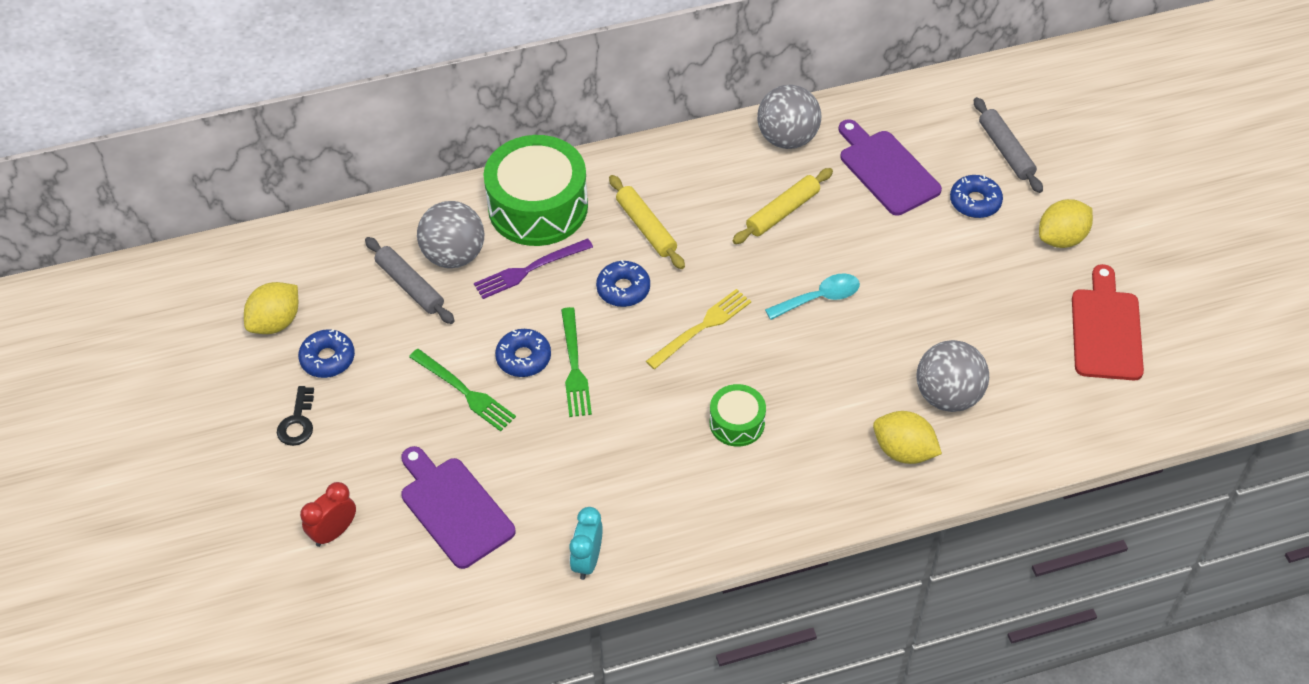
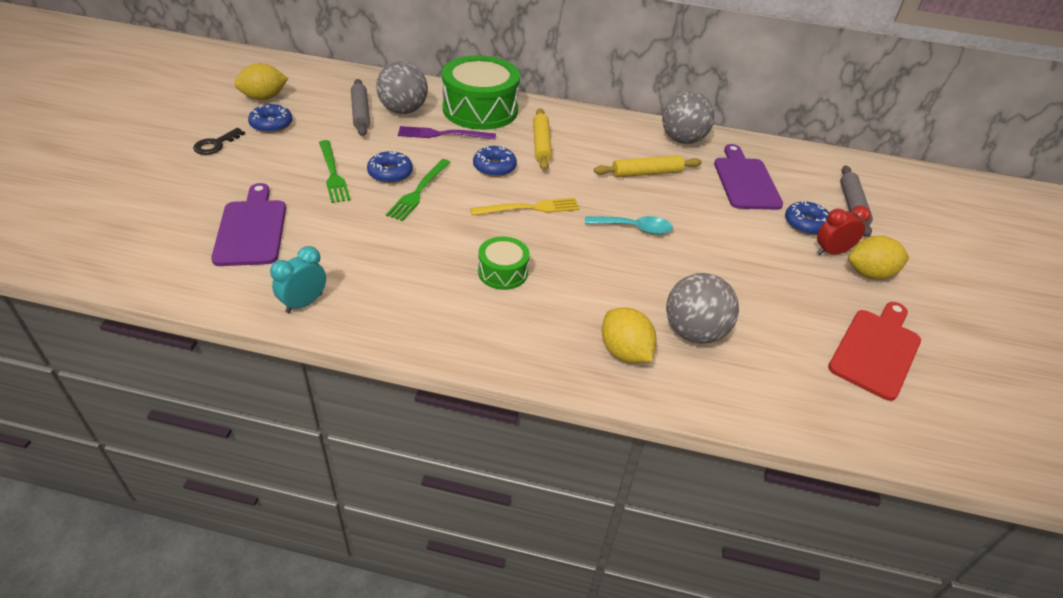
camera: 25 degrees right, 10 degrees down
red clock [300,482,356,547] -> red clock moved to [817,205,871,255]

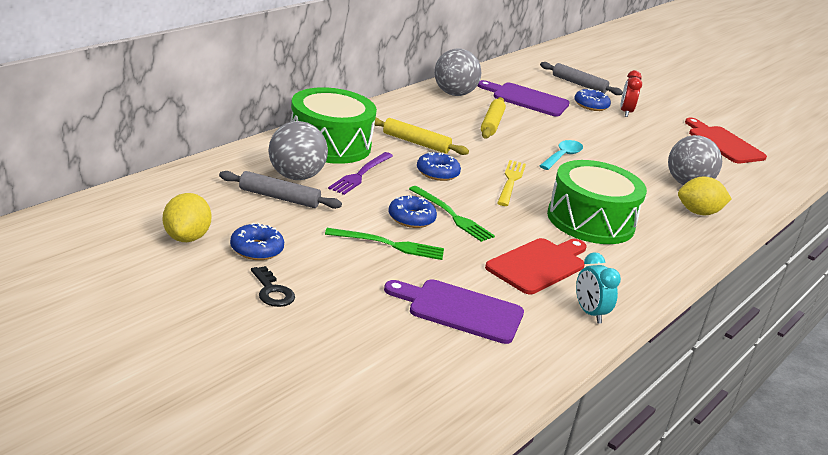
camera: 65 degrees left, 15 degrees down
green drum [478,237,530,290] -> green drum [547,160,647,244], size x1.98
yellow lemon [848,236,909,280] -> none
none -> red cutting board [485,238,587,294]

